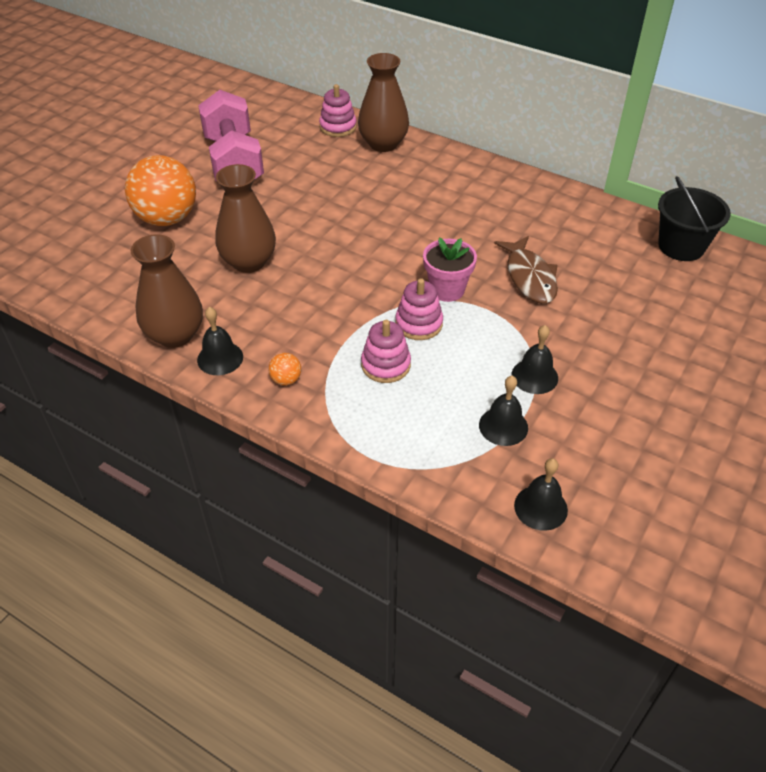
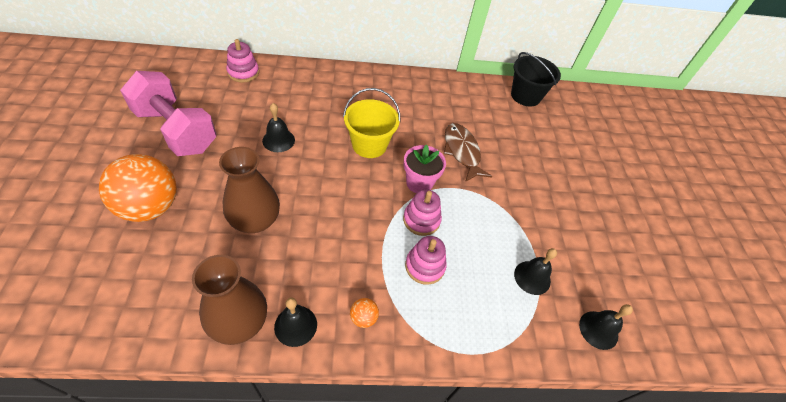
camera: 40 degrees left, 5 degrees up
brown vase [358,53,409,152] -> none
brown fish [494,236,558,303] -> brown fish turned 150 degrees counterclockwise [444,123,492,182]
black bell [511,325,558,394] -> black bell moved to [262,103,295,152]
none -> yellow bucket [343,88,400,158]

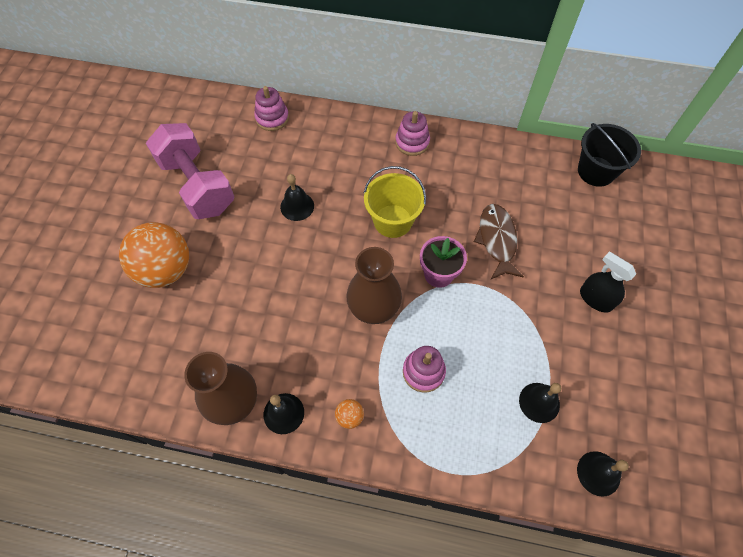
camera: 20 degrees right, 10 degrees up
brown vase [219,147,280,233] -> brown vase moved to [346,247,402,324]
pink stacking toy [403,189,442,236] -> pink stacking toy moved to [395,111,430,156]
none -> black spray bottle [580,251,636,312]

